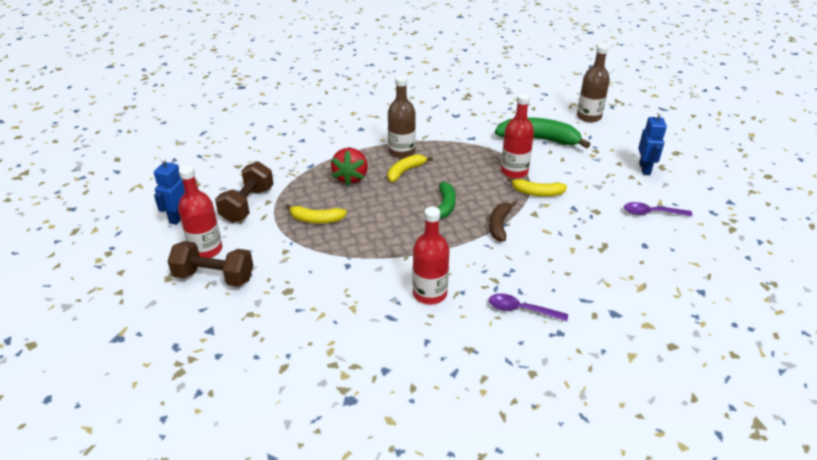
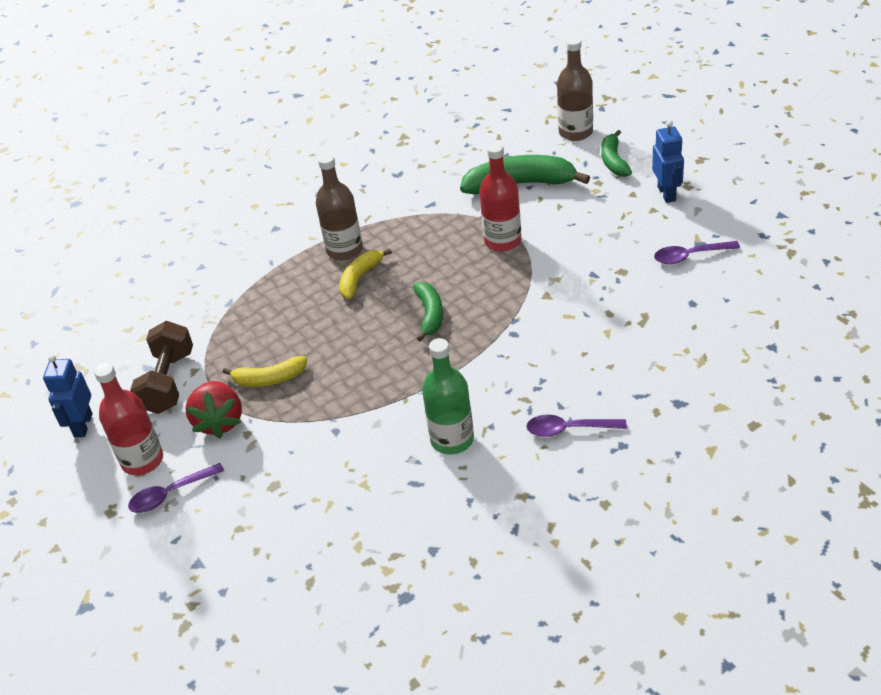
camera: 10 degrees left, 5 degrees up
brown dumbbell [167,241,253,287] -> purple spoon [128,463,224,513]
red strawberry [331,148,368,186] -> red strawberry moved to [185,381,242,438]
red bottle [413,207,450,304] -> green bottle [422,338,474,454]
brown banana [489,201,517,242] -> none
yellow banana [507,177,567,197] -> none
none -> green banana [601,130,632,177]

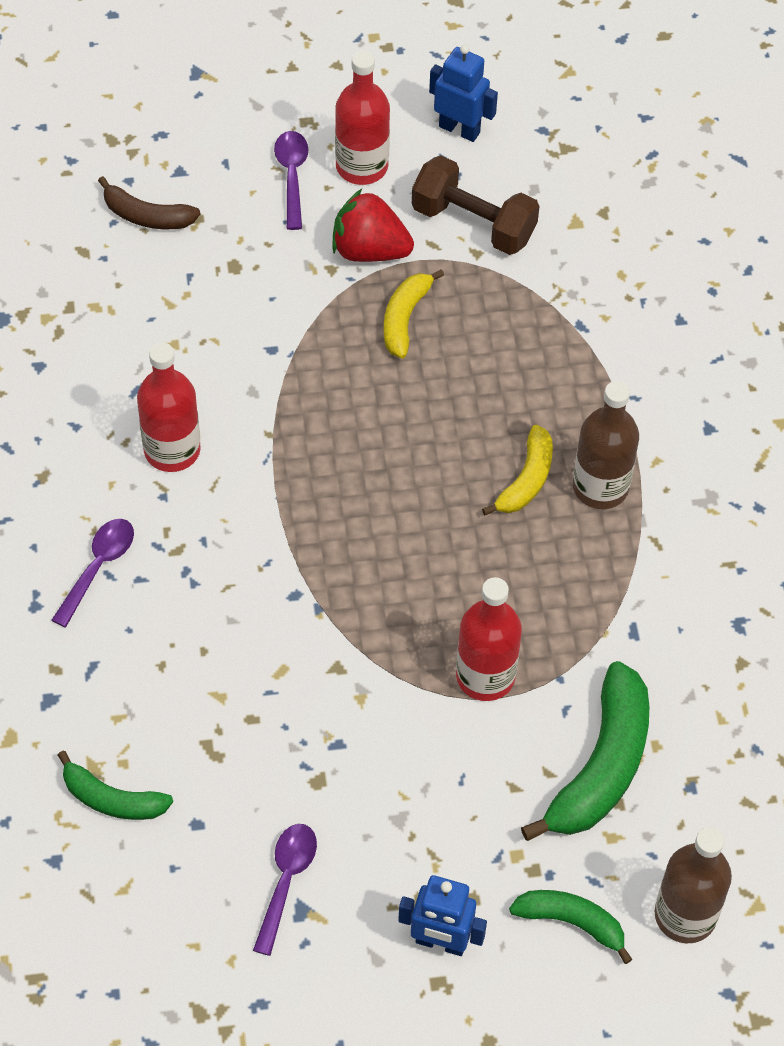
camera: 110 degrees right, 15 degrees up
yellow banana [339,249,392,299] -> yellow banana turned 60 degrees clockwise [482,425,553,515]
green banana [413,282,443,342] -> green banana moved to [58,751,173,820]
green bottle [422,338,474,454] -> red bottle [137,342,201,472]
none -> brown banana [98,176,200,229]

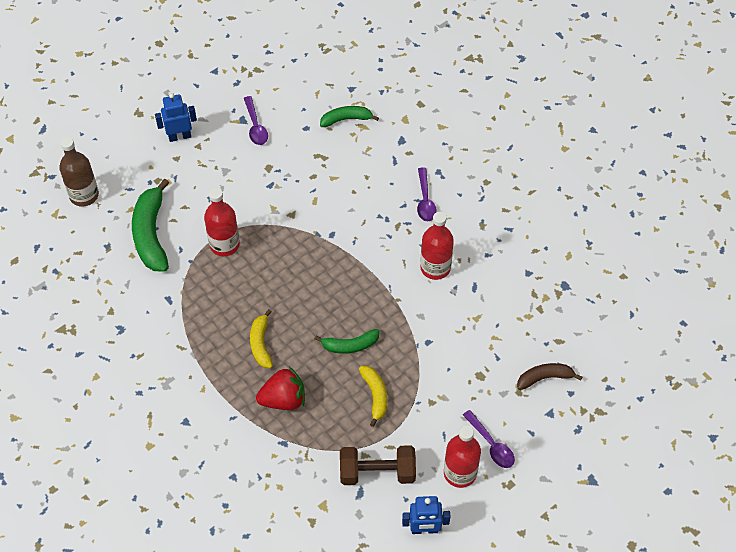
camera: 150 degrees right, 0 degrees up
red strawberry [332,189,414,262] -> red strawberry moved to [256,367,305,410]
green banana [509,890,633,964] -> green banana moved to [314,329,380,354]
brown bottle [573,381,639,509] -> none

